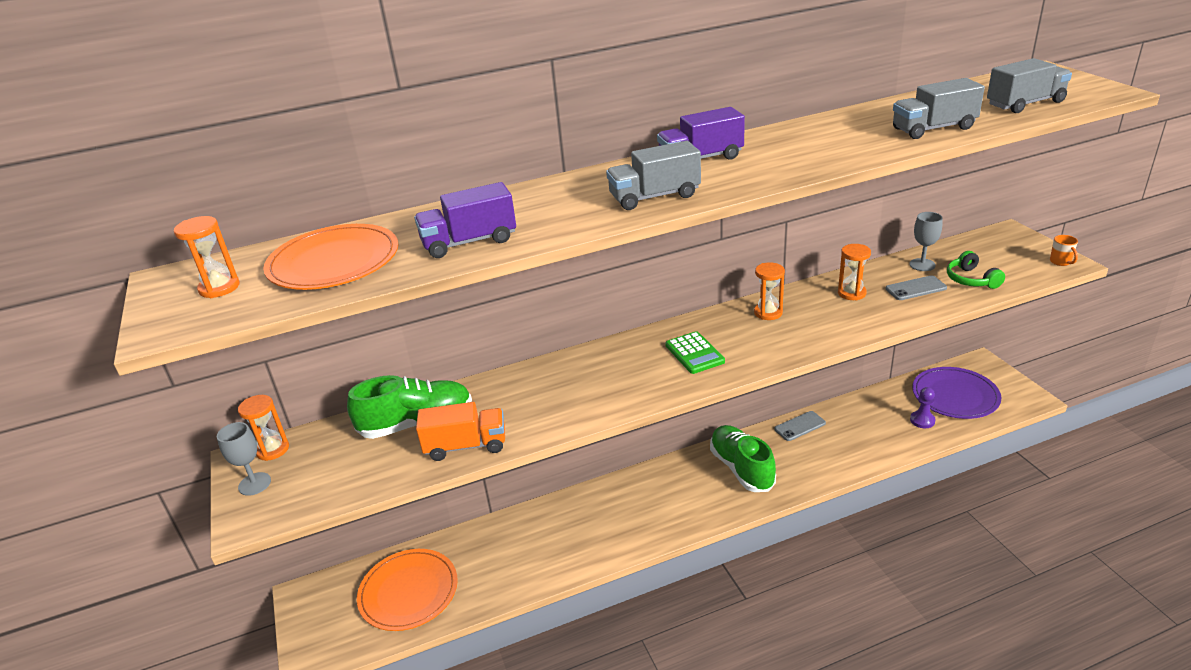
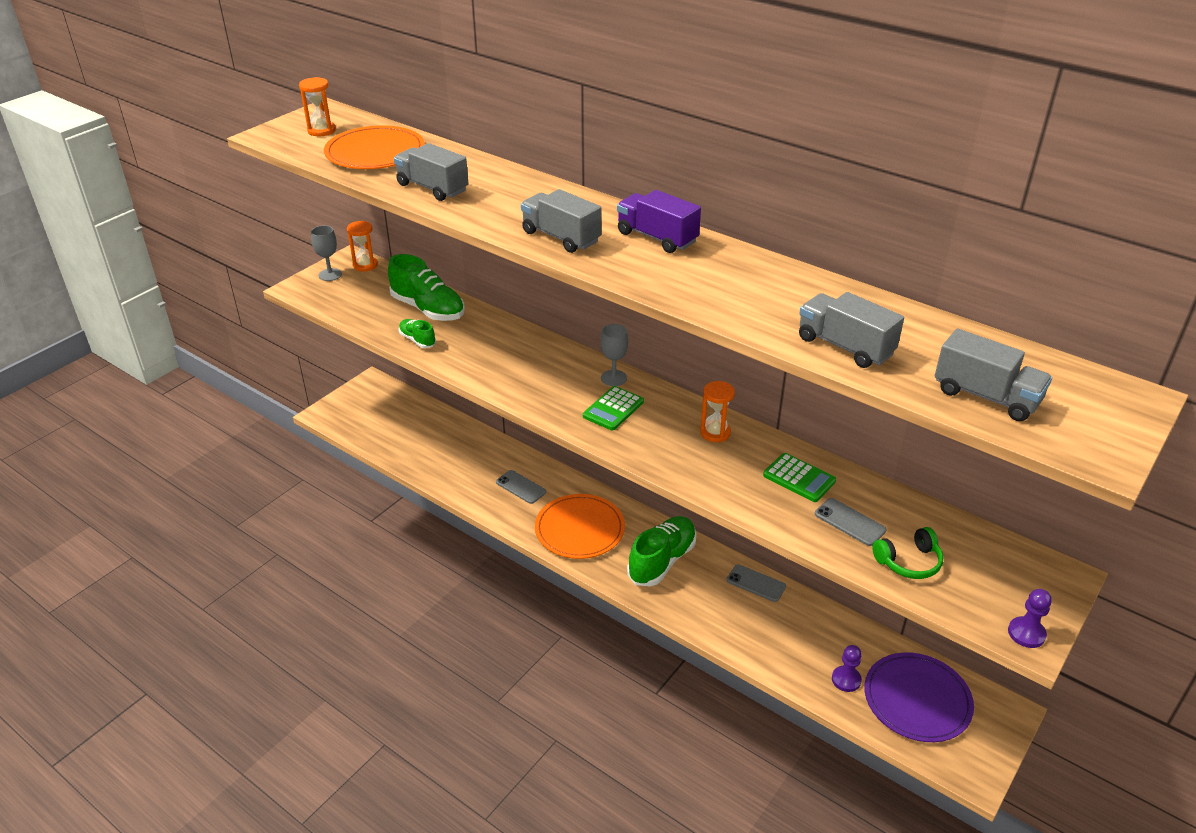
camera: 55 degrees right, 5 degrees up
orange plate [357,549,458,631] -> orange plate moved to [535,494,625,559]
purple truck [414,182,516,258] -> grey truck [394,143,468,201]
orange truck [416,402,505,461] -> green shoe [399,319,436,348]
orange hourglass [838,244,871,300] -> green calculator [763,453,836,502]
grey goblet [909,212,942,271] -> grey goblet moved to [600,324,628,386]
green headphones [947,251,1005,289] -> green headphones turned 150 degrees counterclockwise [872,527,944,579]
orange mug [1050,235,1078,266] -> purple pawn [1008,589,1052,648]
none -> grey phone [496,470,546,504]

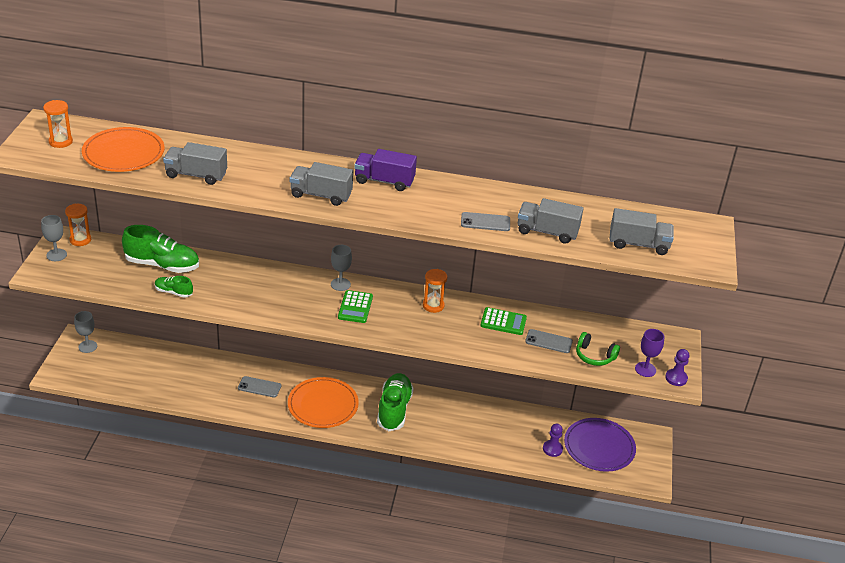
camera: 30 degrees left, 0 degrees up
grey phone [727,564,786,602] -> grey phone moved to [461,212,510,231]
green headphones [872,527,944,579] -> green headphones turned 75 degrees clockwise [576,332,620,366]
none -> grey goblet [74,311,97,353]
none -> purple goblet [635,329,664,377]

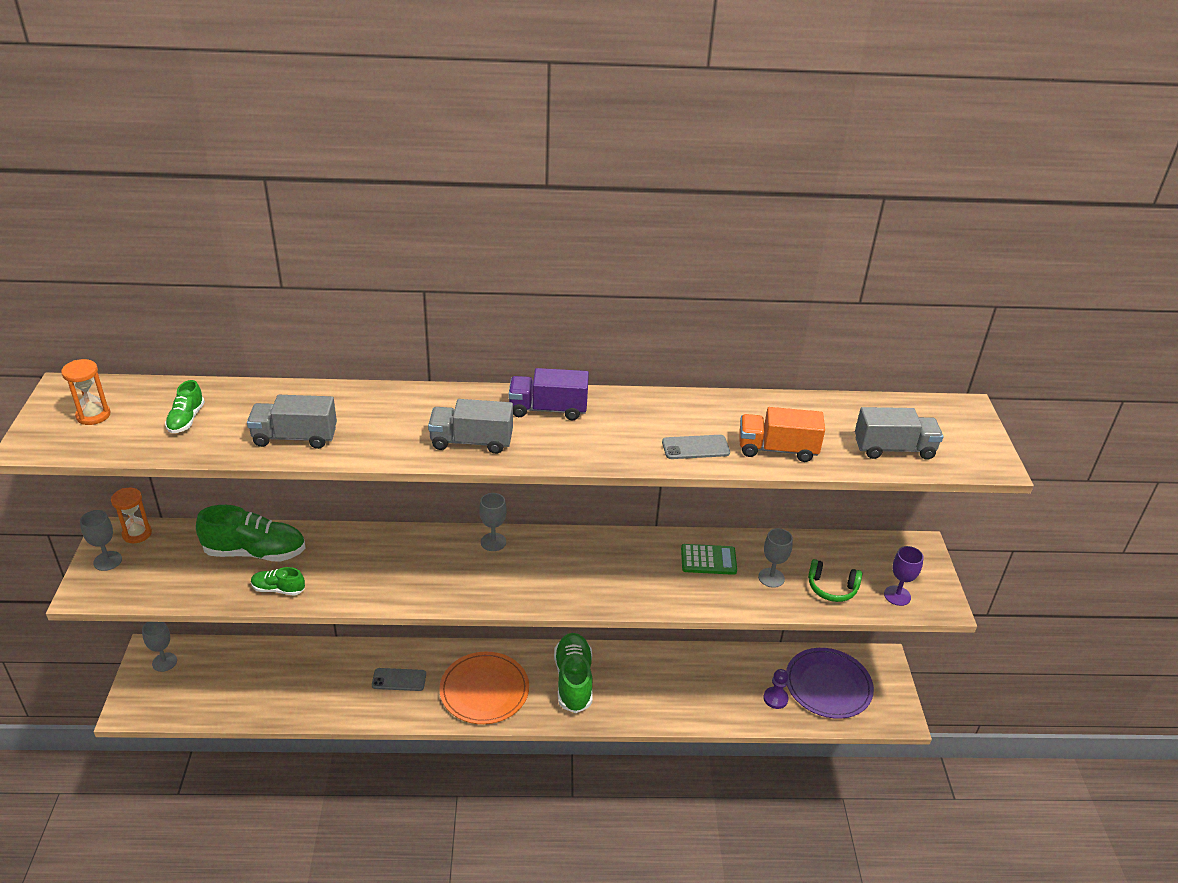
camera: 10 degrees left, 0 degrees up
orange plate [82,127,165,172] -> green shoe [165,380,205,433]
green calculator [338,290,373,323] -> none
orange hourglass [423,269,447,313] -> none
grey truck [518,198,584,244] -> orange truck [739,407,825,462]
grey phone [525,329,573,353] -> grey goblet [758,528,793,588]
purple pawn [665,349,690,386] -> none

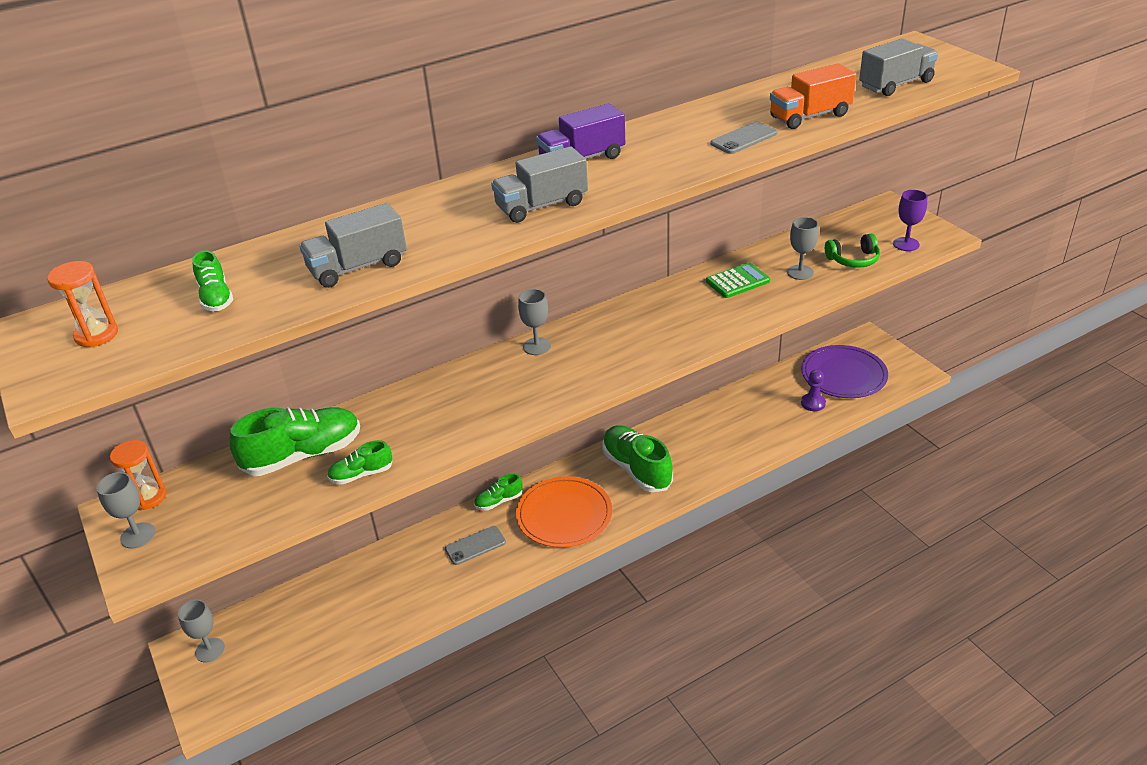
camera: 25 degrees left, 0 degrees up
none -> green shoe [474,473,523,510]

